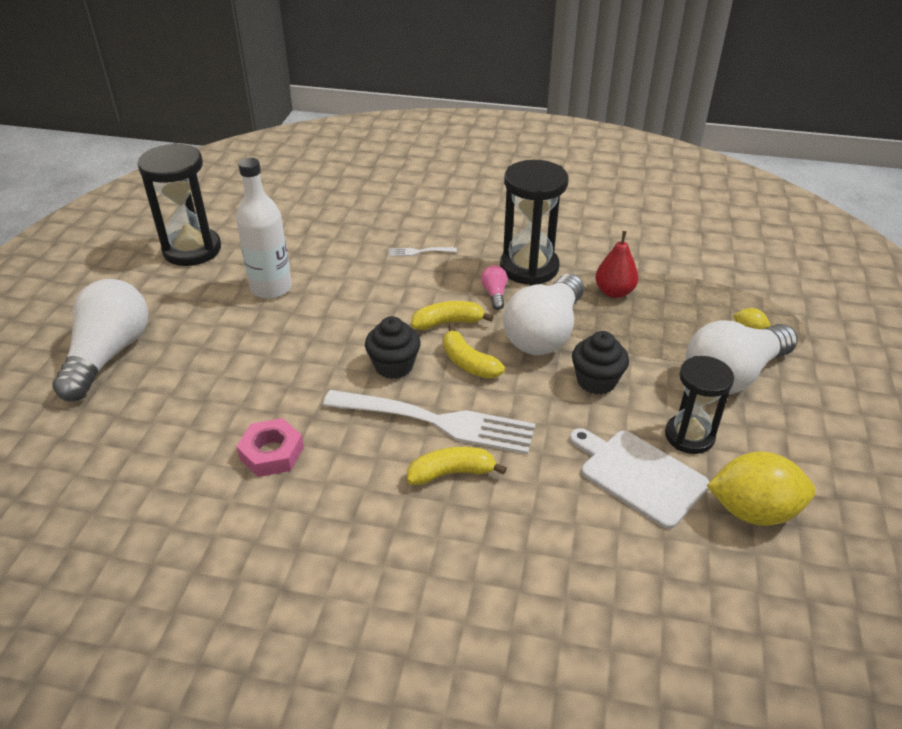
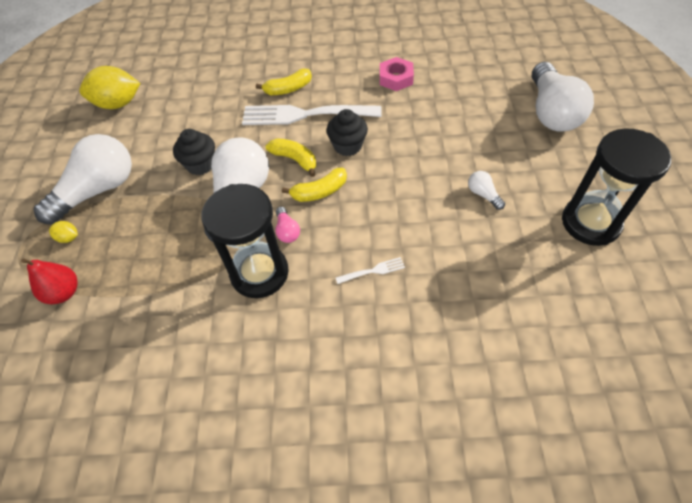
camera: 170 degrees right, 15 degrees up
white bottle [236,158,292,299] -> white light bulb [468,171,505,210]
white cutting board [570,428,710,529] -> none
red pear [595,231,639,298] -> red pear moved to [21,258,78,304]
black hourglass [665,356,734,454] -> none

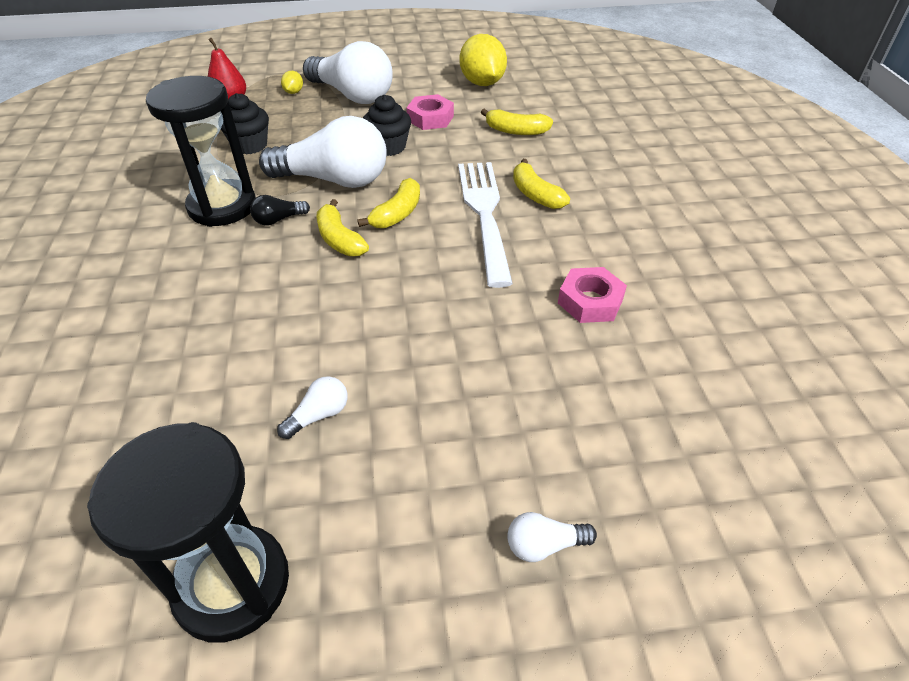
camera: 80 degrees right, 10 degrees down
pink light bulb [275,207,300,243] -> black light bulb [250,195,310,225]
black cupcake [326,109,368,156] -> black cupcake moved to [221,93,269,155]
white fork [336,257,405,284] -> none
white light bulb [532,62,594,132] -> white light bulb [507,512,597,562], size x0.41
none -> pink nut [406,94,454,130]
none -> yellow banana [481,108,553,135]

